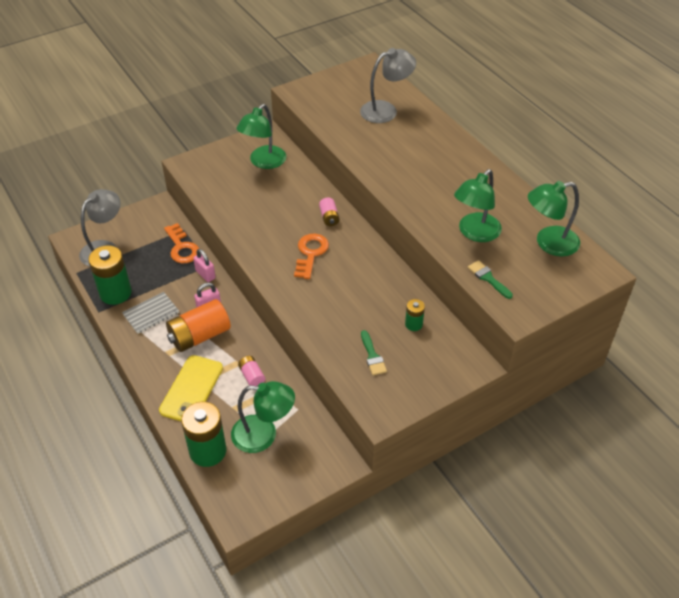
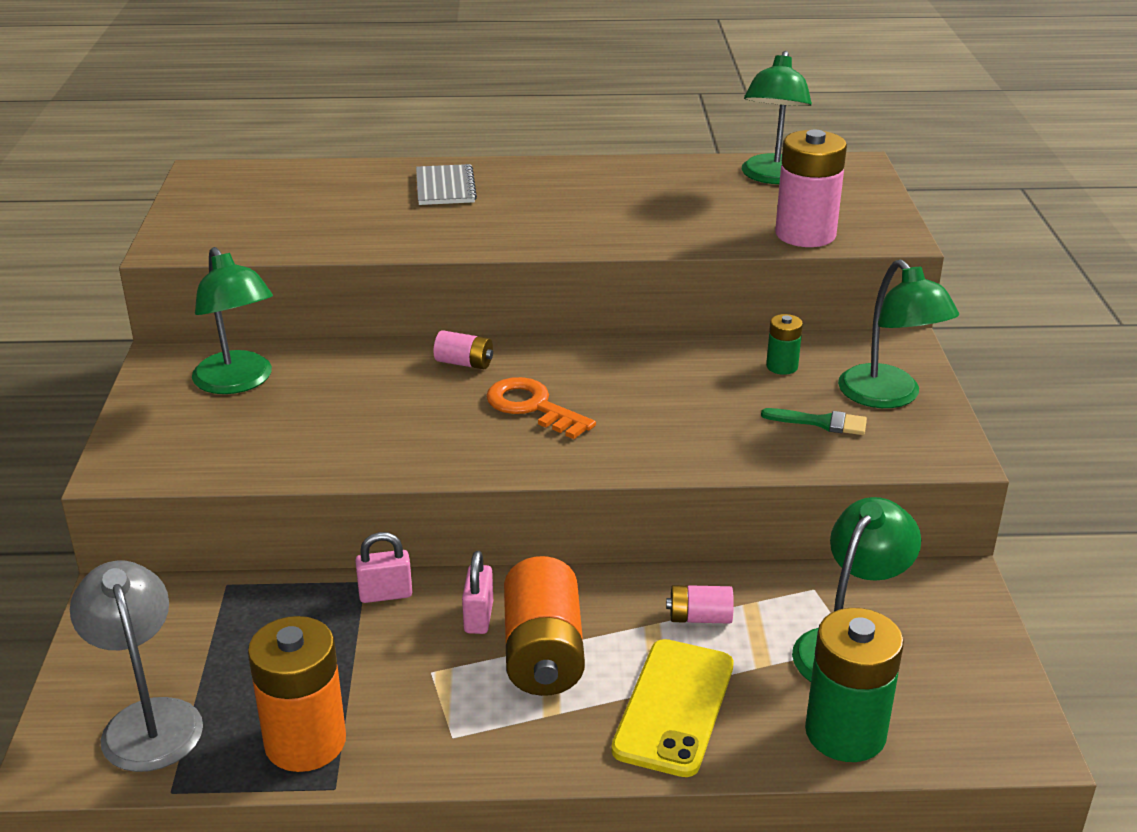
camera: 60 degrees left, 15 degrees down
green battery [88,245,132,305] -> orange battery [248,616,346,772]
grey notebook [122,292,179,334] -> grey notebook moved to [416,164,477,205]
yellow phone [159,355,223,421] -> yellow phone turned 60 degrees clockwise [611,639,734,777]
orange key [164,223,199,263] -> none
grey lamp [360,48,416,123] -> none
green lamp [454,169,502,242] -> green lamp moved to [838,260,959,408]
green brush [468,260,513,299] -> pink battery [775,130,847,247]

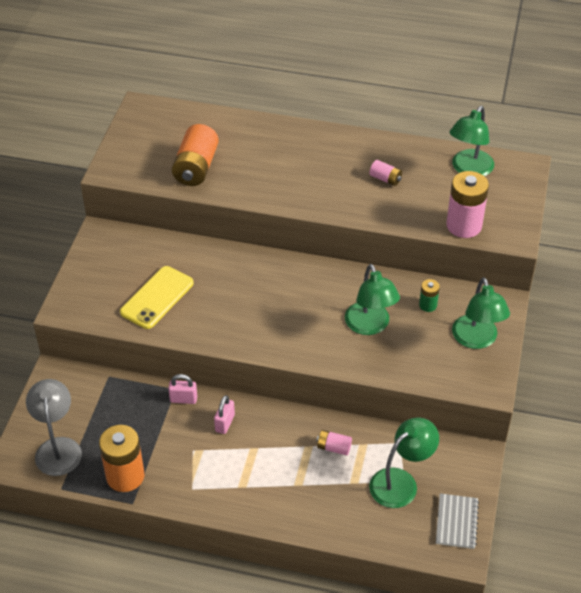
camera: 15 degrees right, 15 degrees up
green lamp [192,247,273,394] -> green lamp moved to [345,264,400,335]
grey notebook [416,164,477,205] -> grey notebook moved to [436,493,479,549]
pink battery [433,330,493,369] -> pink battery moved to [370,160,402,186]
orange key [486,377,596,439] -> none
orange battery [504,556,585,696] -> orange battery moved to [172,124,219,186]
yellow phone [611,639,734,777] -> yellow phone moved to [120,266,194,329]
green brush [761,408,867,435] -> none
green battery [805,608,904,762] -> none

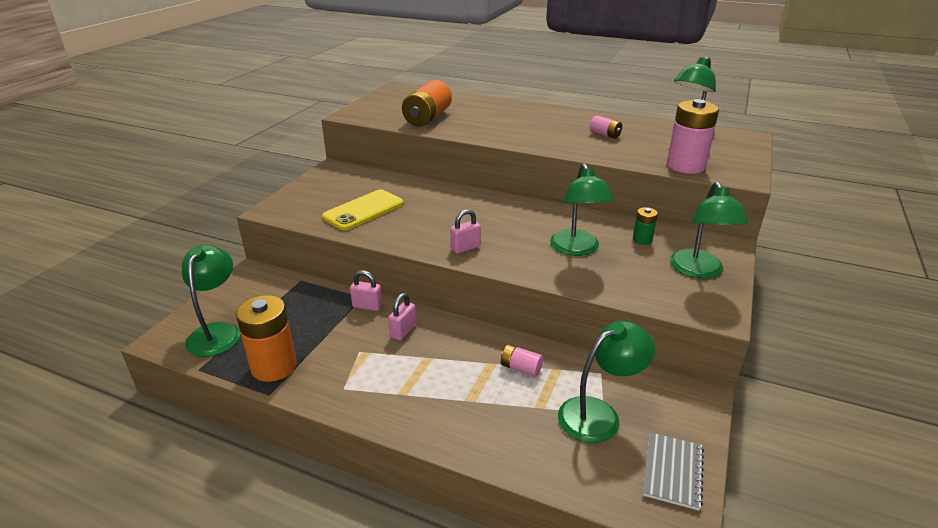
camera: 10 degrees right, 15 degrees down
grey lamp [26,379,82,476] -> green lamp [182,245,240,357]
none -> pink padlock [450,209,481,254]

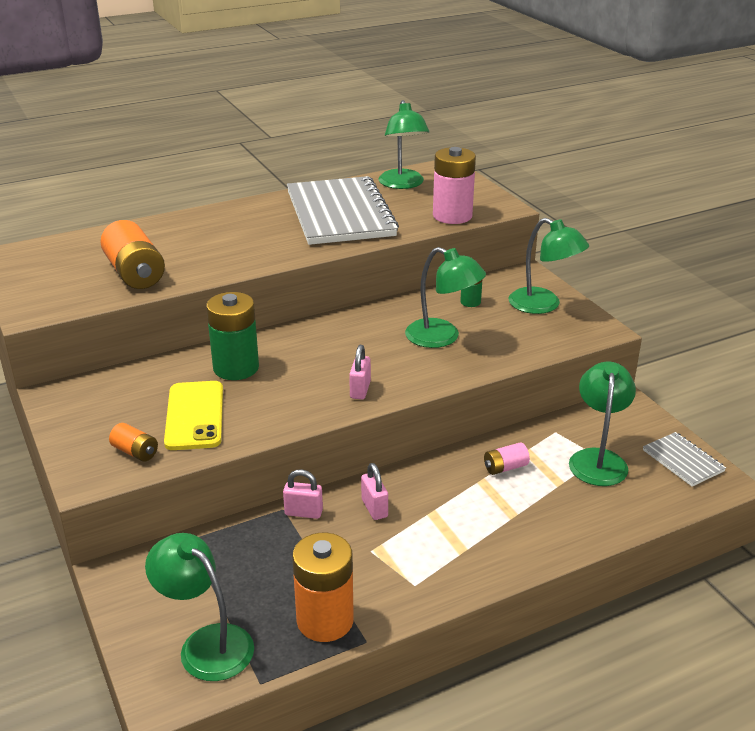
camera: 50 degrees left, 0 degrees up
pink padlock [350,270,382,311] -> pink padlock turned 45 degrees clockwise [283,469,323,519]
pink battery [590,115,622,139] -> grey notebook [287,176,399,245]
none -> orange battery [109,423,158,462]
none -> green battery [206,292,259,380]

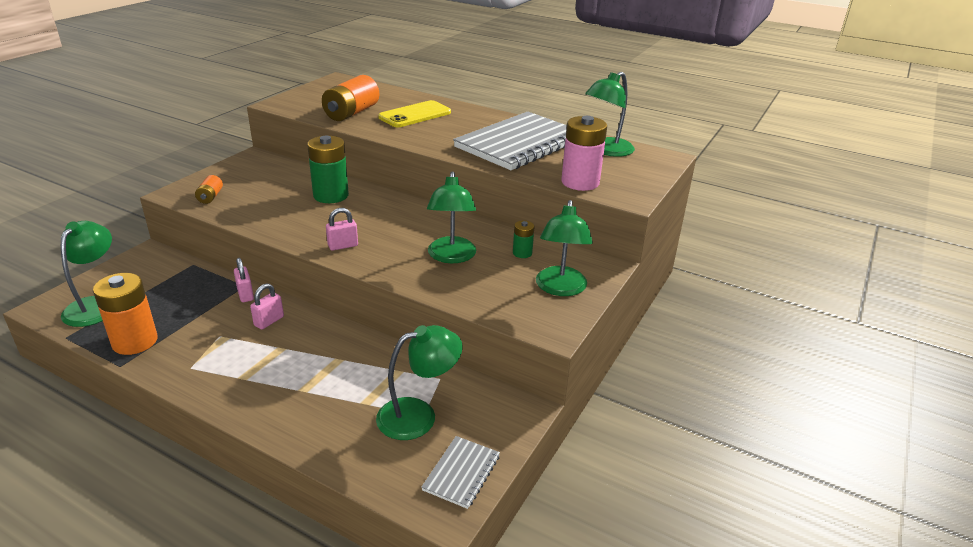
camera: 55 degrees right, 0 degrees up
yellow phone [164,381,223,450] -> yellow phone moved to [378,100,451,127]
pink battery [484,442,530,475] -> none

